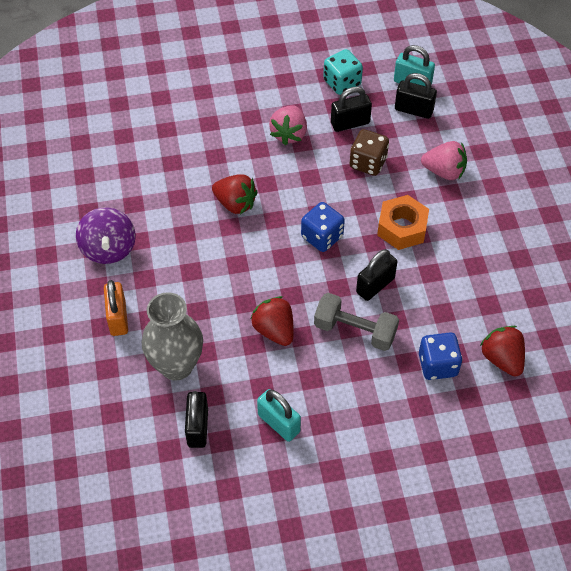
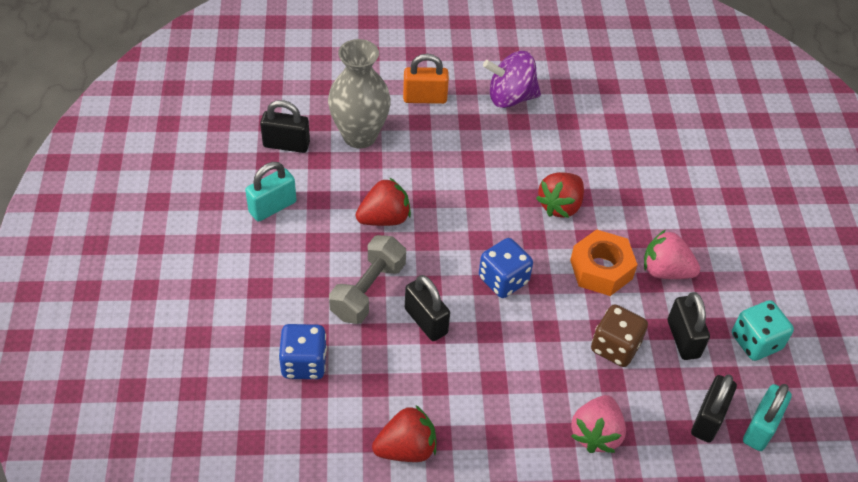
camera: 95 degrees right, 5 degrees down
orange nut [377,195,429,250] -> orange nut moved to [570,229,638,296]
red strawberry [480,326,525,376] -> red strawberry moved to [372,405,436,462]

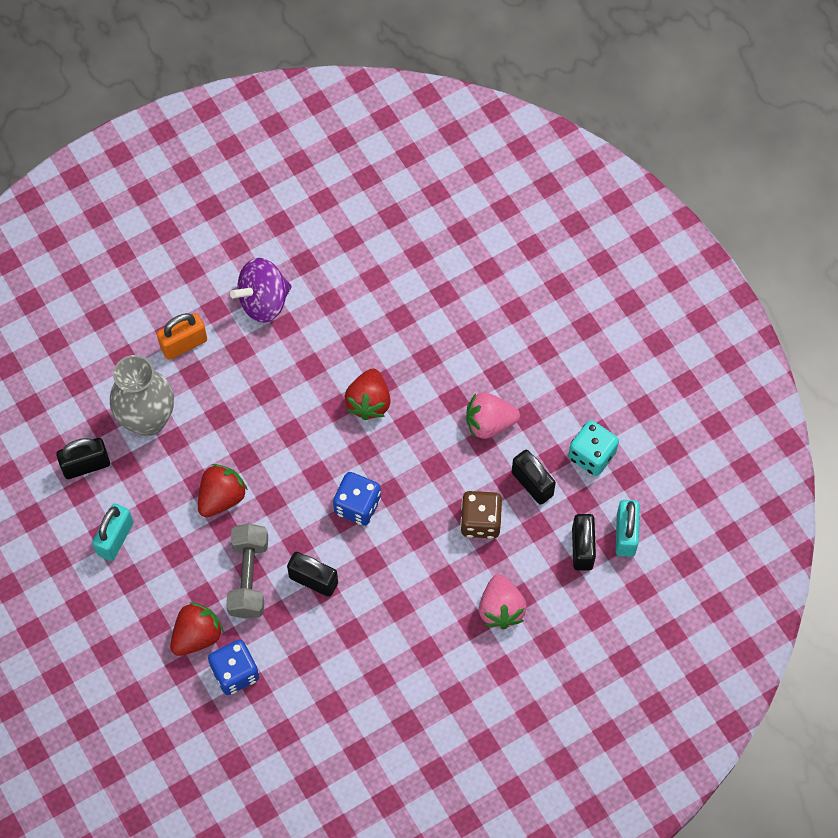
camera: 25 degrees left, 15 degrees up
red strawberry [372,405,436,462] -> red strawberry moved to [170,602,224,656]
orange nut [570,229,638,296] -> none

